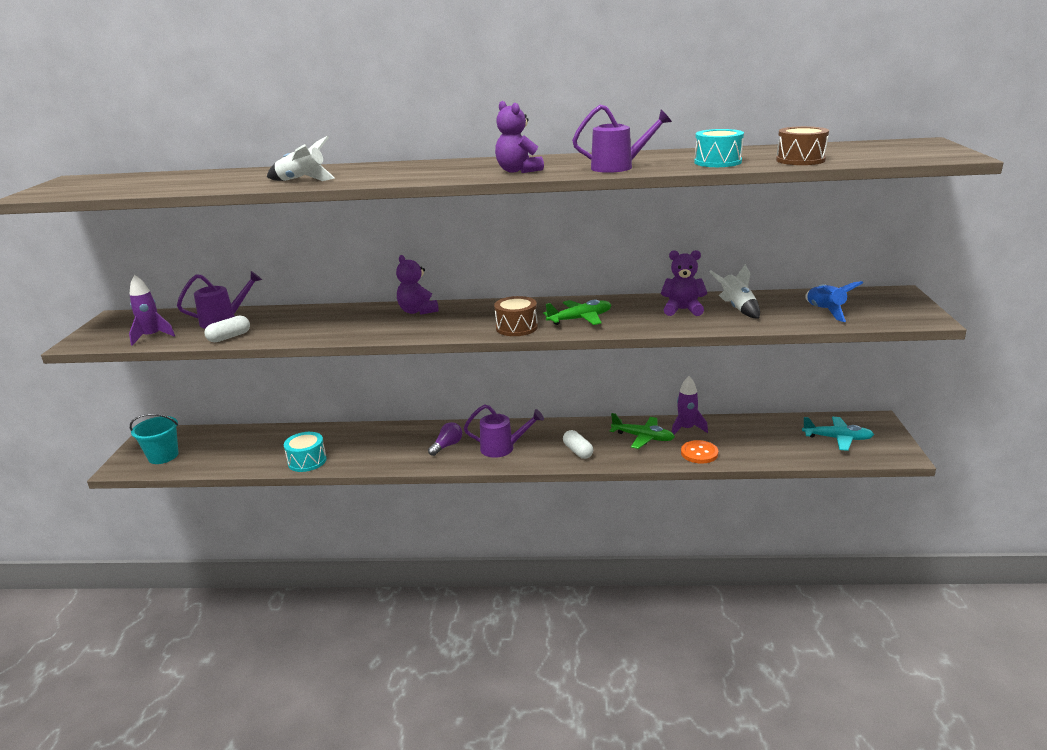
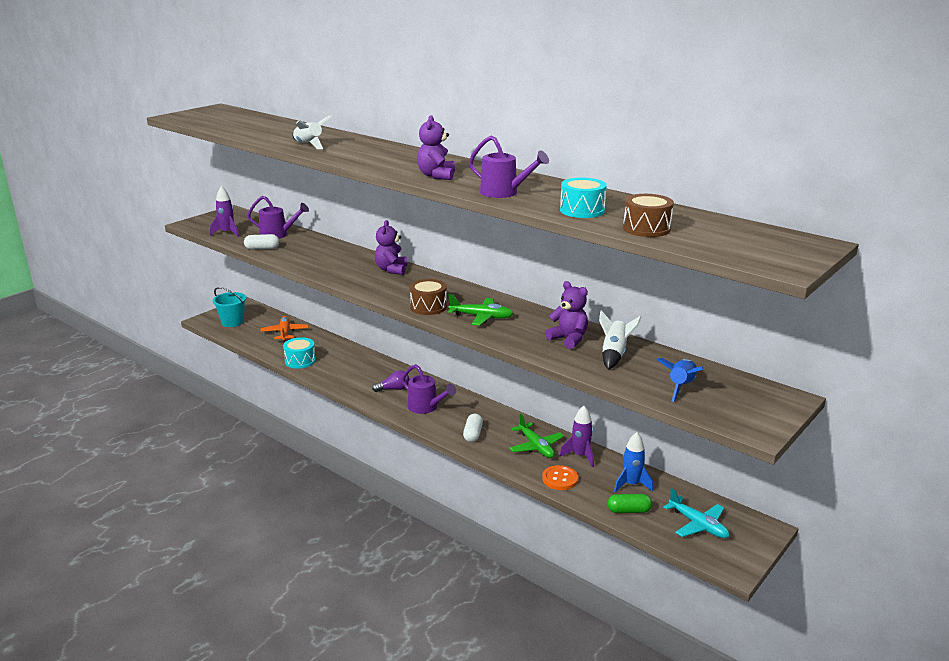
camera: 35 degrees right, 0 degrees up
none -> orange plane [260,316,309,342]
none -> green capsule [607,494,652,513]
none -> blue rocket [614,432,653,492]

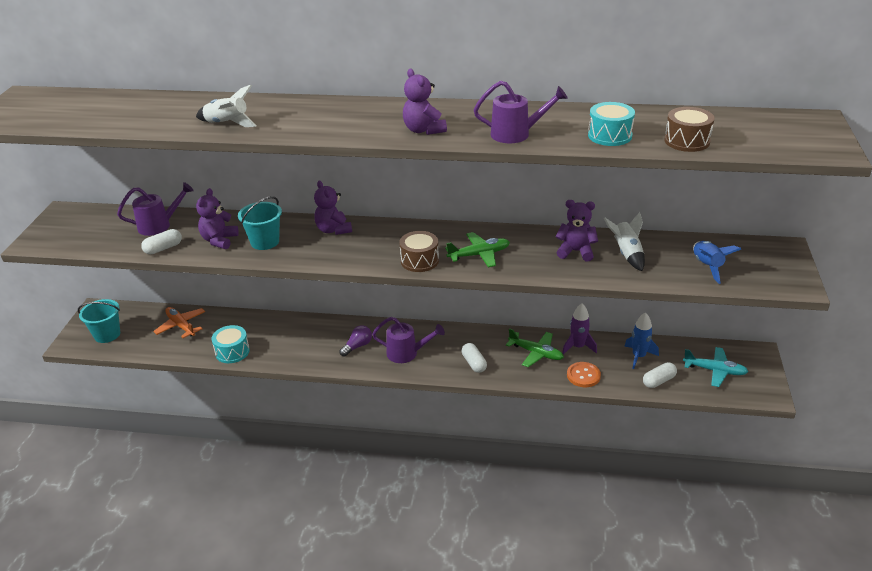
camera: 30 degrees left, 10 degrees up
purple rocket [210,186,239,237] -> none
green capsule [607,494,652,513] -> white capsule [643,362,677,388]
none -> purple teddy bear [196,188,239,249]
none -> turquoise bucket [238,196,282,250]

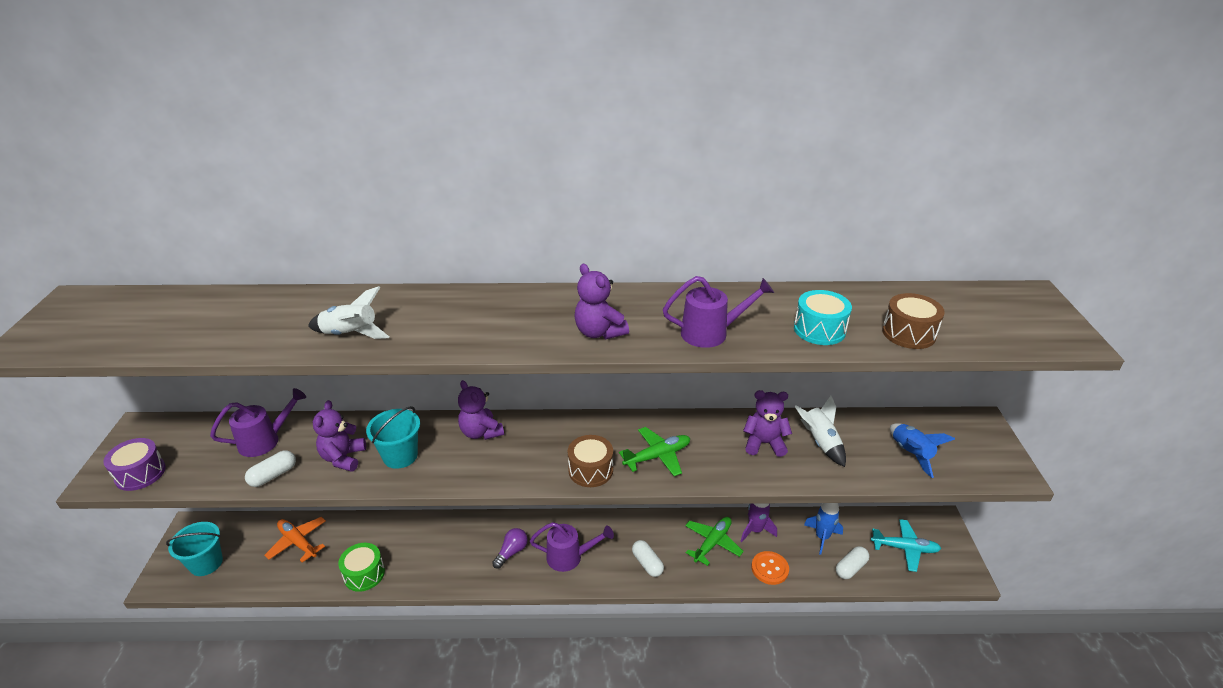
camera: 10 degrees left, 0 degrees up
turquoise drum [211,325,250,363] -> green drum [338,543,385,592]
green plane [506,328,564,367] -> green plane turned 75 degrees counterclockwise [685,517,744,566]
none -> purple drum [103,438,166,491]

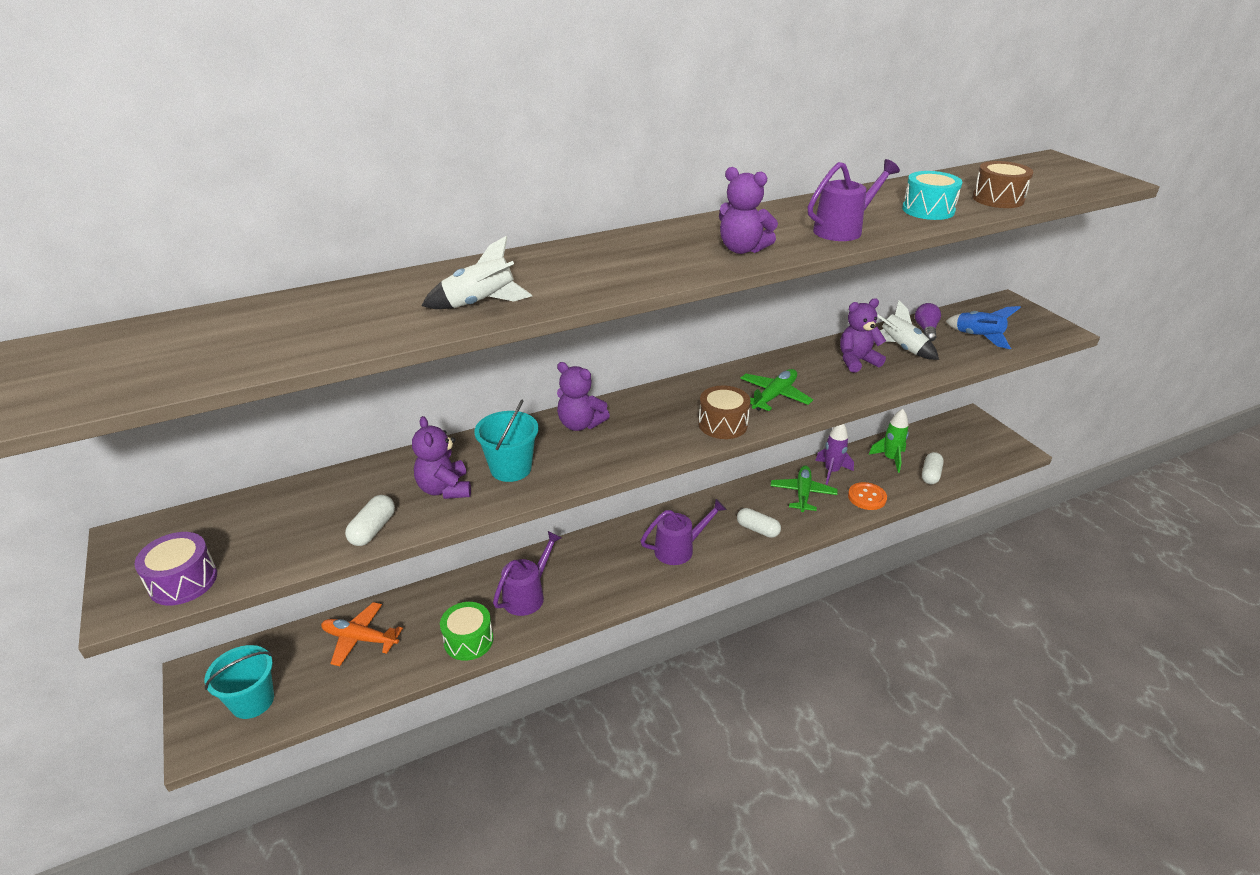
camera: 25 degrees left, 0 degrees up
purple watering can [210,388,306,457] -> purple watering can moved to [493,531,562,616]
purple light bulb [492,528,528,569] -> purple light bulb moved to [915,303,941,342]
blue rocket [804,503,843,555] -> green rocket [869,409,909,473]
turquoise plane [871,519,941,572] -> none

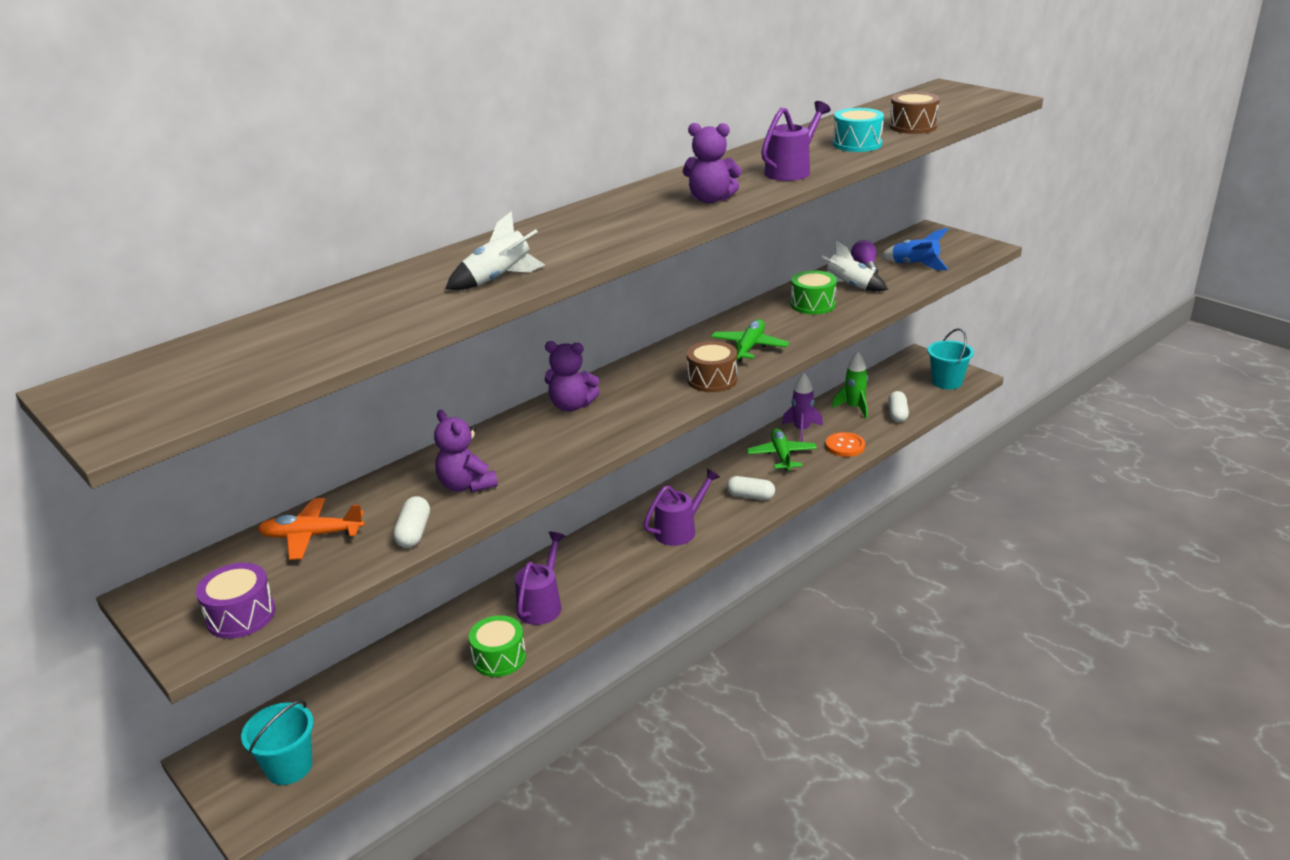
camera: 15 degrees left, 5 degrees down
orange plane [321,602,403,666] -> orange plane moved to [258,498,365,560]
turquoise bucket [474,400,539,482] -> turquoise bucket moved to [927,328,974,389]
purple teddy bear [840,298,886,373] -> green drum [791,270,837,314]

